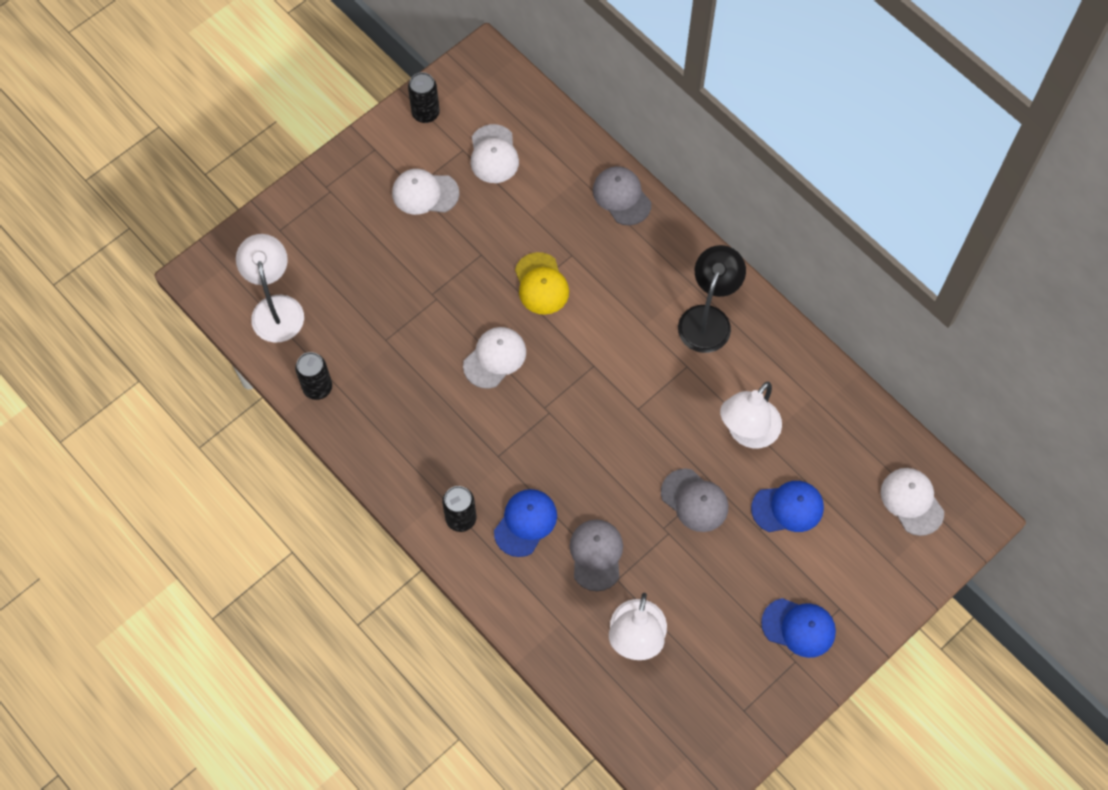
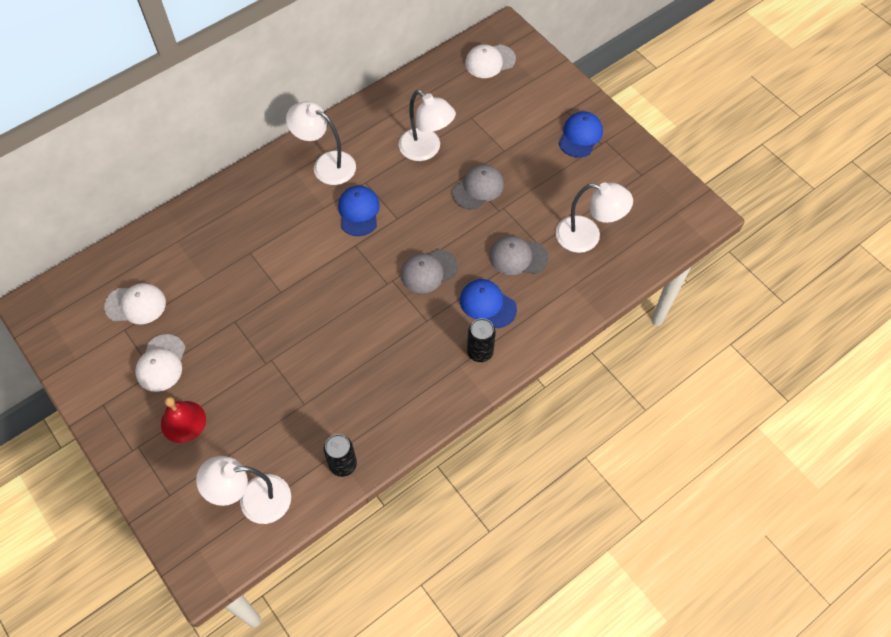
camera: 85 degrees left, 5 degrees down
black can [408,72,440,123] -> none
white cap [463,327,526,388] -> none
yellow cap [515,252,569,315] -> none
grey cap [593,166,651,225] -> grey cap moved to [401,249,458,293]
black lamp [678,245,746,353] -> white lamp [286,101,356,185]
blue cap [751,481,824,532] -> blue cap moved to [338,186,380,236]
none -> red bell [161,397,206,443]

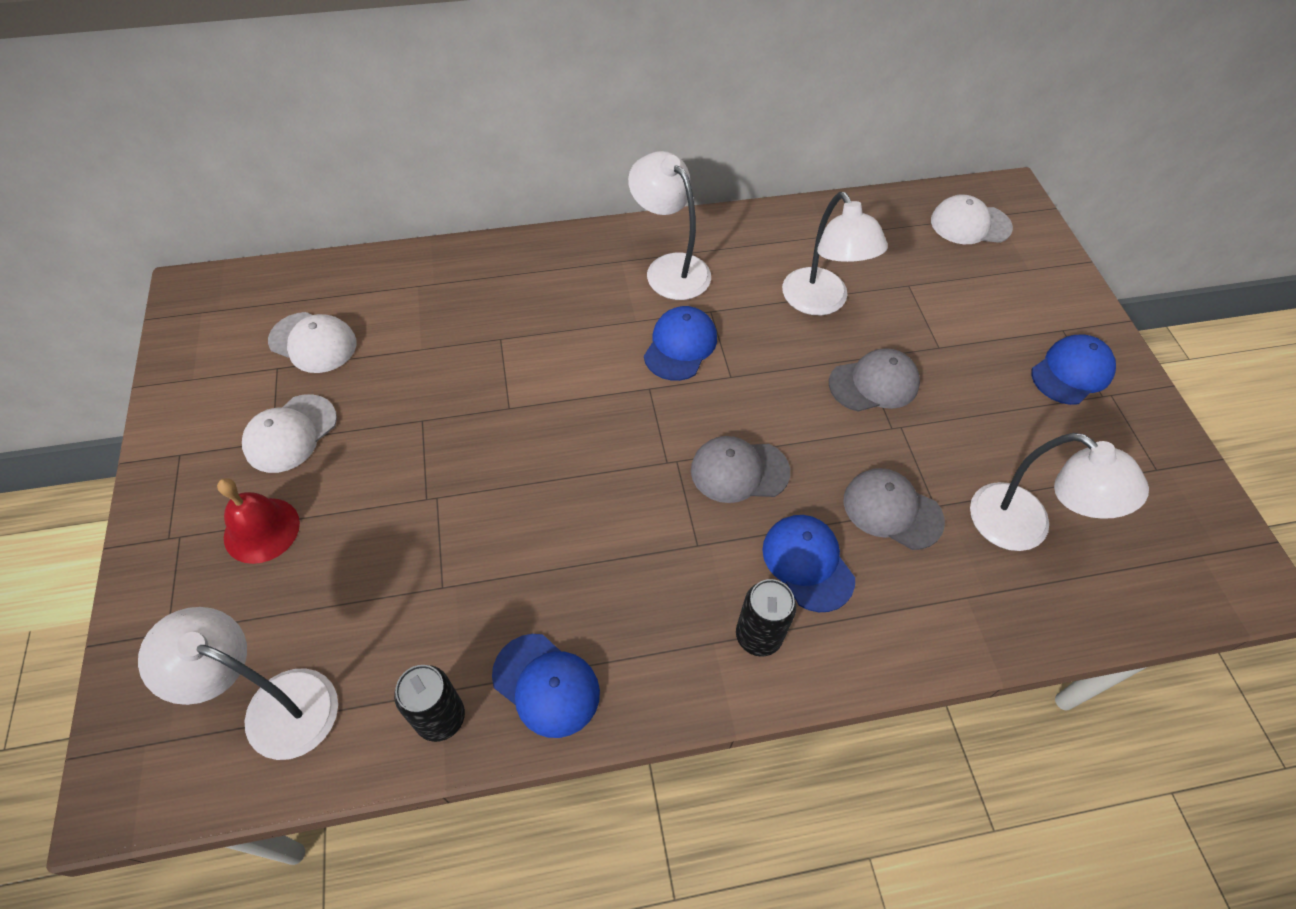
camera: 25 degrees right, 5 degrees down
none -> blue cap [492,634,600,738]

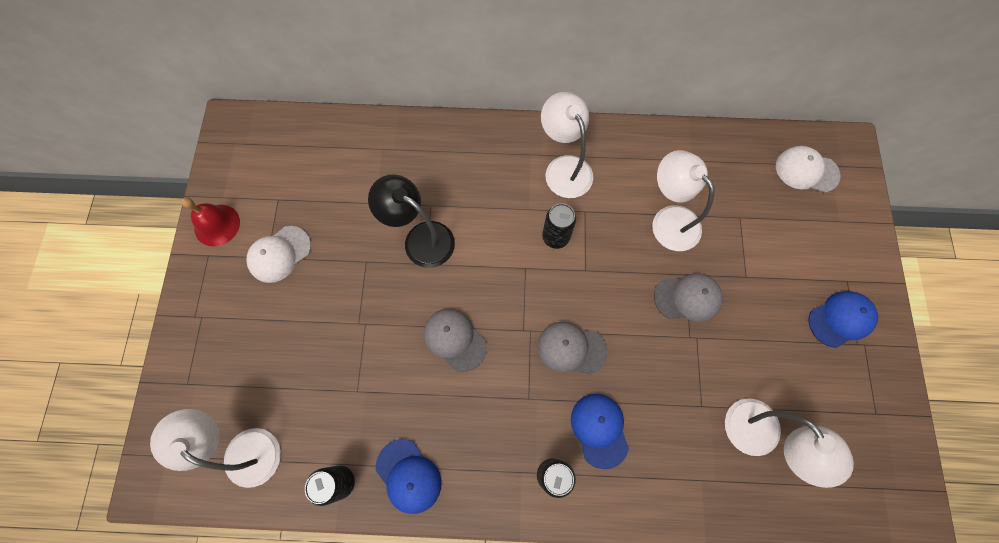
camera: 15 degrees right, 15 degrees up
red bell [217,478,300,564] -> red bell moved to [181,197,240,247]
white cap [268,312,357,373] -> none
blue cap [644,306,717,381] -> black can [542,203,576,249]
white lamp [782,192,888,315] -> white lamp turned 150 degrees clockwise [652,150,714,251]
grey cap [843,468,945,550] -> grey cap moved to [424,309,487,372]
none -> black lamp [368,174,455,268]

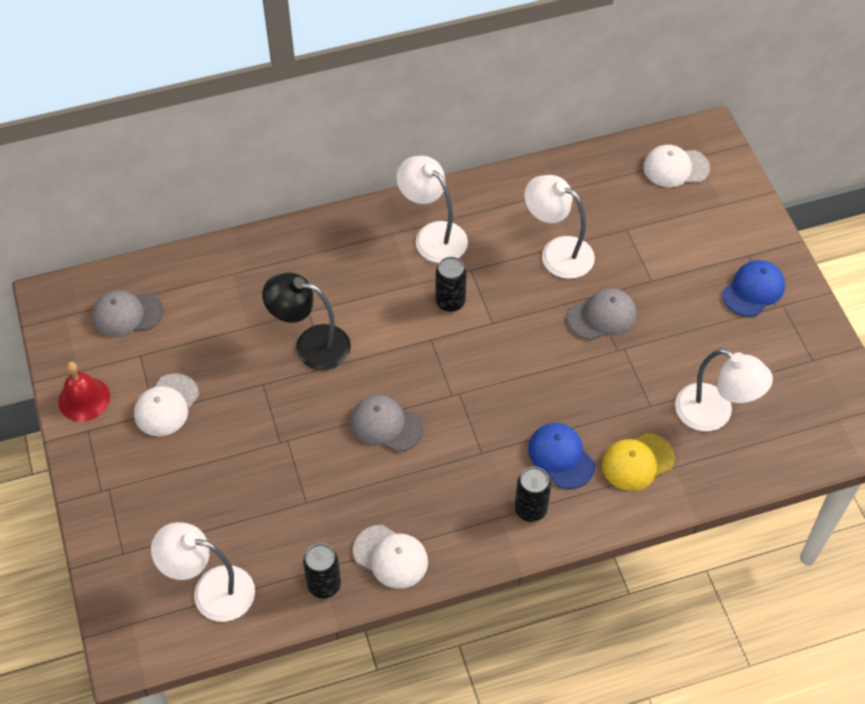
camera: 20 degrees left, 15 degrees down
blue cap [376,439,442,514] -> white cap [353,525,428,589]
grey cap [538,321,607,374] -> grey cap moved to [92,290,164,337]
none -> yellow cap [602,433,675,491]

